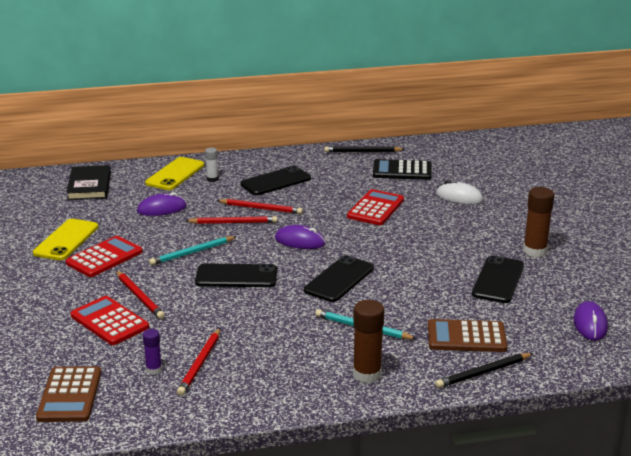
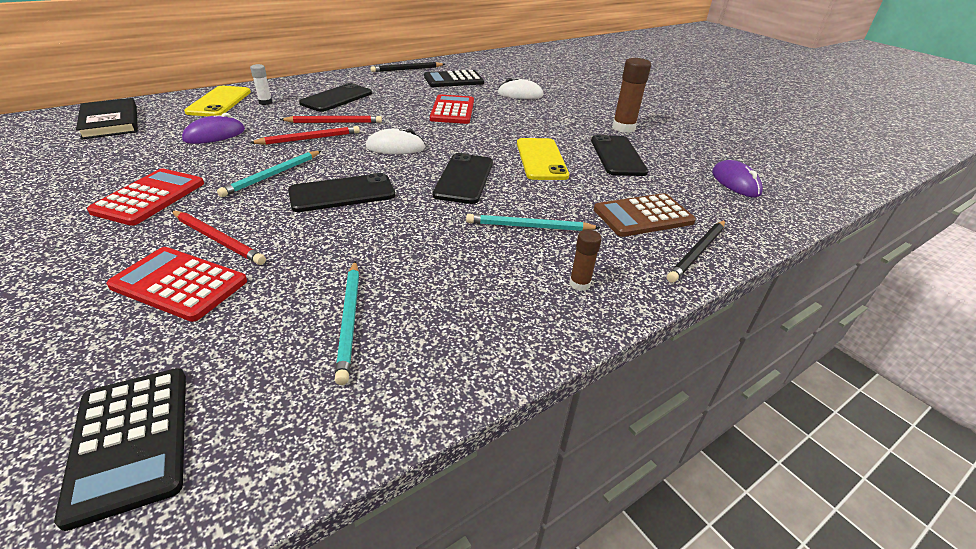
camera: 25 degrees left, 10 degrees up
yellow phone [33,219,99,260] -> yellow phone moved to [517,138,569,180]
brown calculator [36,366,101,422] -> black calculator [54,368,186,531]
purple glue stick [143,329,162,375] -> none
red pencil [177,328,220,396] -> turquoise pencil [335,261,359,385]
purple mouse [275,225,326,249] -> white mouse [366,128,426,154]
brown glue stick [353,300,384,383] -> brown glue stick [569,230,602,291], size x0.56

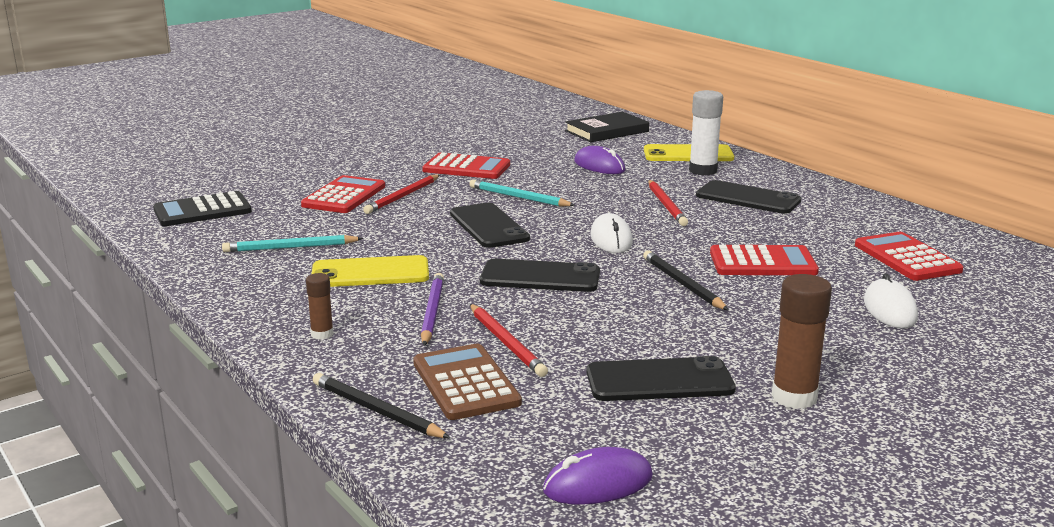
camera: 90 degrees right, 15 degrees down
white glue stick [250,64,272,105] -> white glue stick [689,90,723,176], size x1.80
red pencil [250,126,360,145] -> red pencil moved to [470,304,548,377]
black pencil [370,62,445,72] -> black pencil moved to [643,250,729,310]
black calculator [424,70,484,87] -> red calculator [855,232,963,281]
turquoise pencil [466,214,600,231] -> purple pencil [421,273,444,346]
yellow phone [517,138,569,180] -> yellow phone moved to [311,255,429,287]

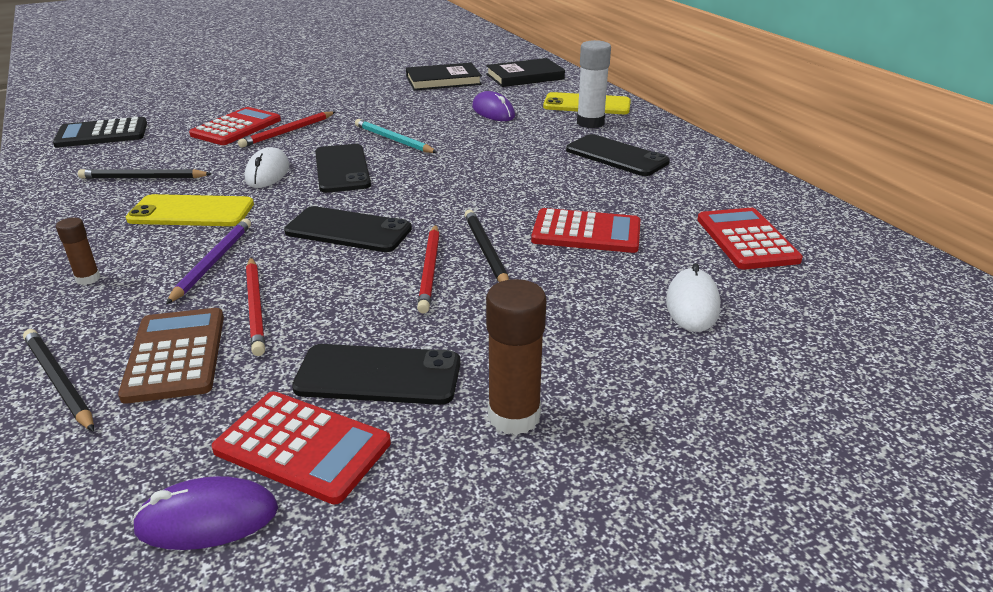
camera: 10 degrees right, 10 degrees up
turquoise pencil [222,235,363,252] -> black pencil [78,169,212,179]
red calculator [422,152,510,179] -> red calculator moved to [211,391,391,504]
white mouse [590,213,633,253] -> white mouse moved to [245,147,289,188]
red pencil [648,180,688,226] -> red pencil moved to [417,224,440,314]
none -> black book [406,63,482,90]

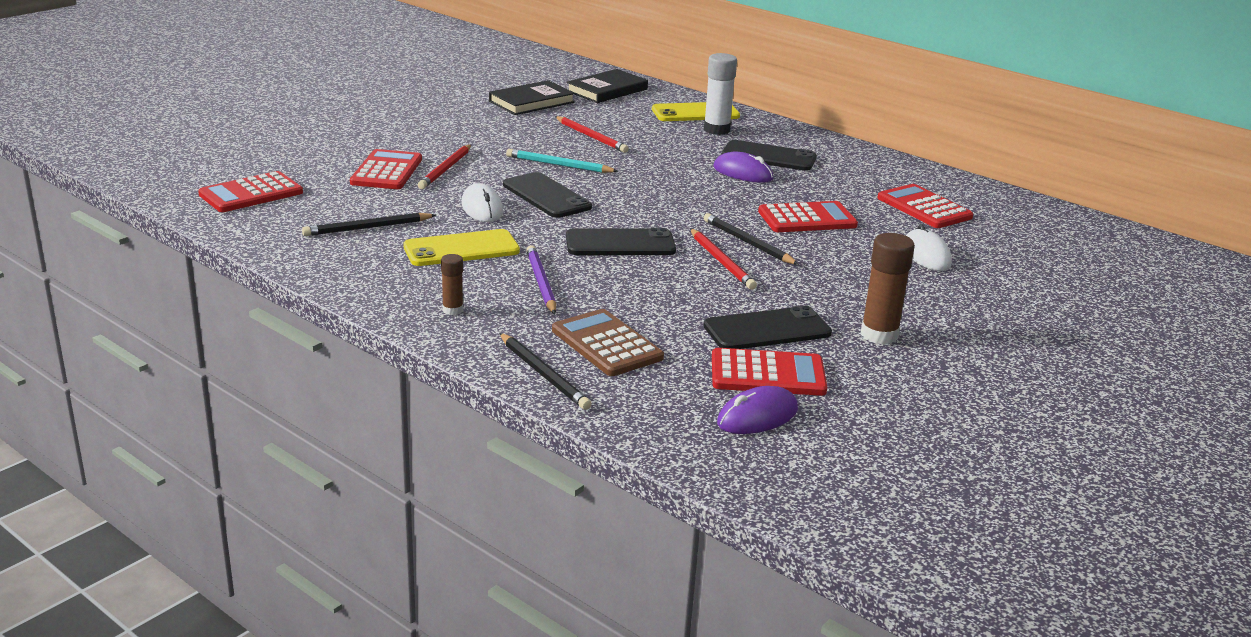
camera: 25 degrees left, 5 degrees down
black pencil [23,329,94,432] -> black pencil turned 150 degrees counterclockwise [499,333,592,410]
black calculator [53,117,147,148] -> red calculator [198,171,303,212]
red pencil [246,257,265,356] -> red pencil moved to [555,116,629,153]
purple mouse [472,91,515,121] -> purple mouse moved to [713,151,773,183]

